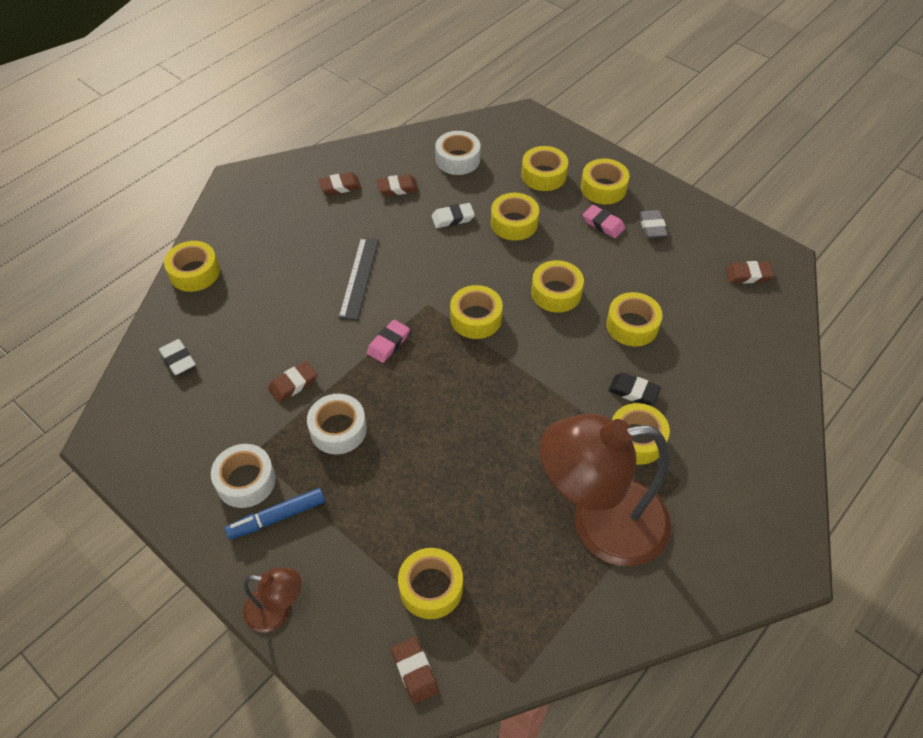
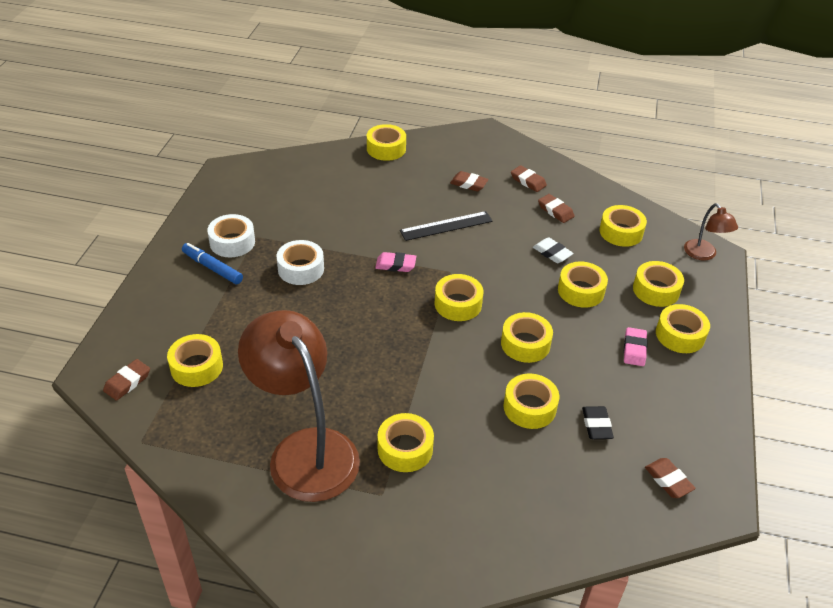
camera: 60 degrees right, 10 degrees down
white eraser [159,339,196,375] -> none
brown lamp [243,567,301,632] -> brown lamp moved to [684,203,738,261]
brown eraser [268,361,317,403] -> brown eraser moved to [450,171,489,191]
white tape [435,131,481,175] -> yellow tape [600,205,647,247]
black eraser [608,373,661,405] -> black eraser moved to [582,406,614,439]
grey eraser [639,210,668,238] -> none

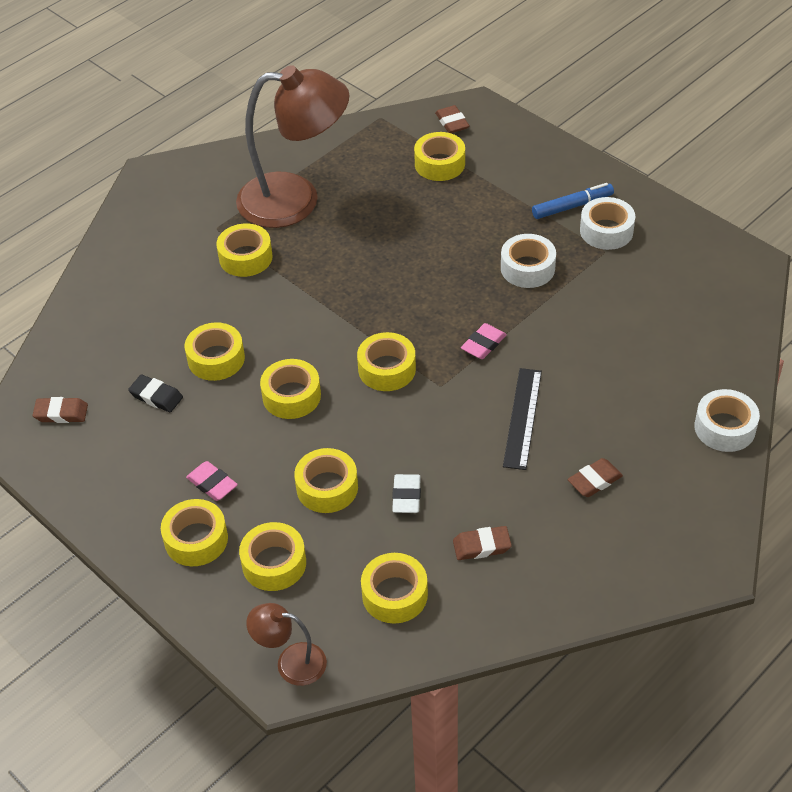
camera: 125 degrees right, 5 degrees up
yellow tape [367,124,406,161] -> white tape [694,389,760,452]
brown eraser [511,165,547,192] -> none
white eraser [533,237,574,263] -> white eraser turned 75 degrees counterclockwise [392,474,421,513]

